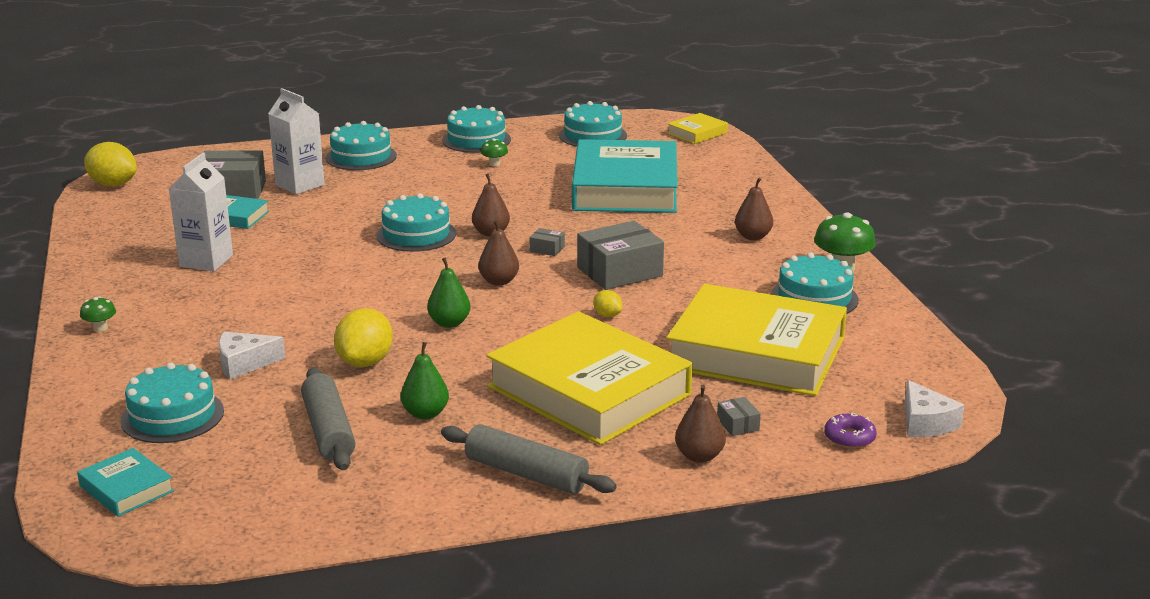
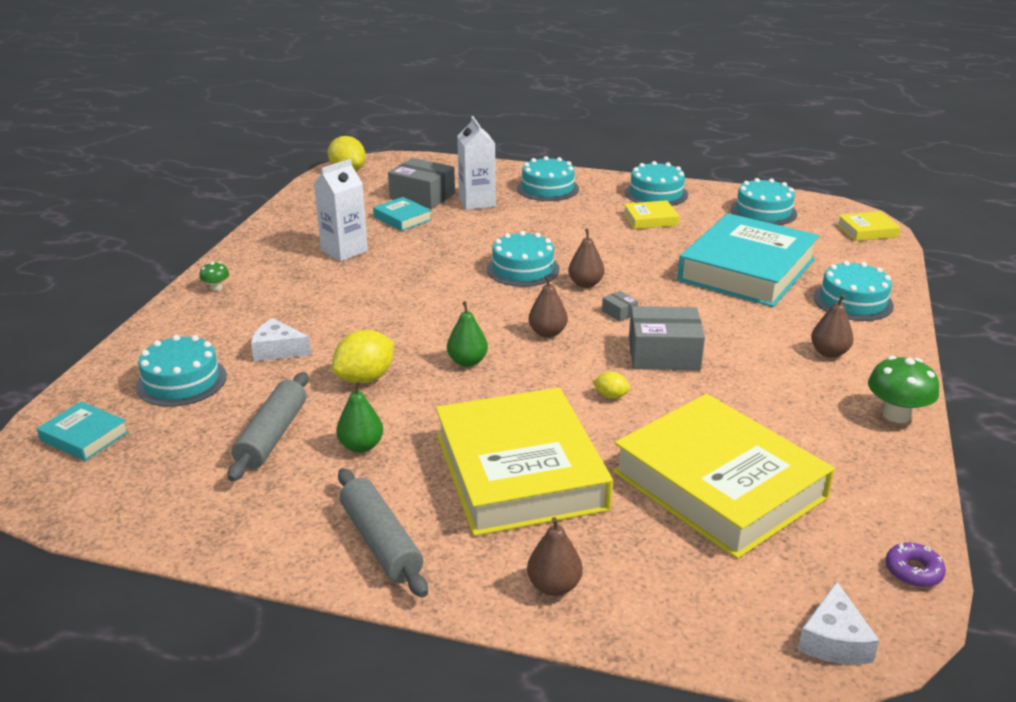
camera: 30 degrees right, 5 degrees up
turquoise book [77,448,174,517] -> turquoise book turned 45 degrees counterclockwise [37,401,129,461]
green mushroom [481,138,508,166] -> yellow book [623,200,679,229]
yellow lemon [593,290,622,317] -> yellow lemon turned 60 degrees counterclockwise [592,372,631,399]
grey box [717,397,761,436] -> none
turquoise cake [771,252,858,314] -> turquoise cake moved to [814,261,894,321]
purple donut [824,413,877,449] -> purple donut moved to [885,543,946,587]

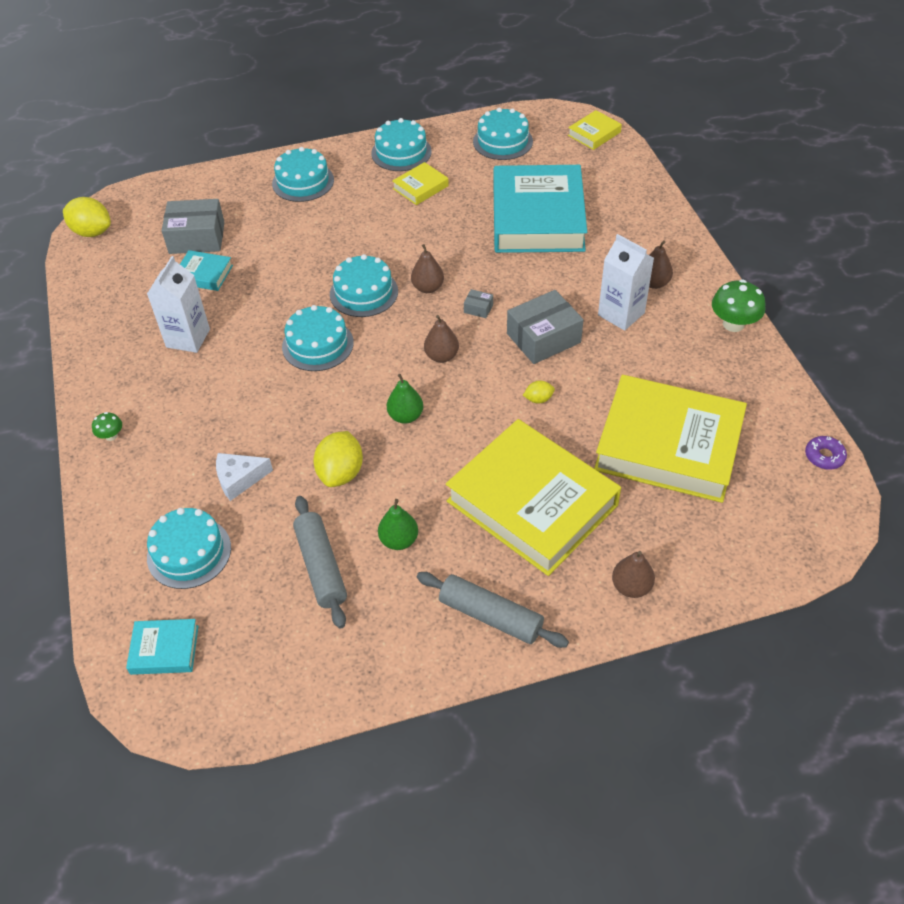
camera: 30 degrees left, 20 degrees up
white carton [457,116,496,210] -> white carton moved to [598,234,654,331]
white cheese [798,582,880,665] -> none
turquoise cake [814,261,894,321] -> turquoise cake moved to [282,305,354,371]

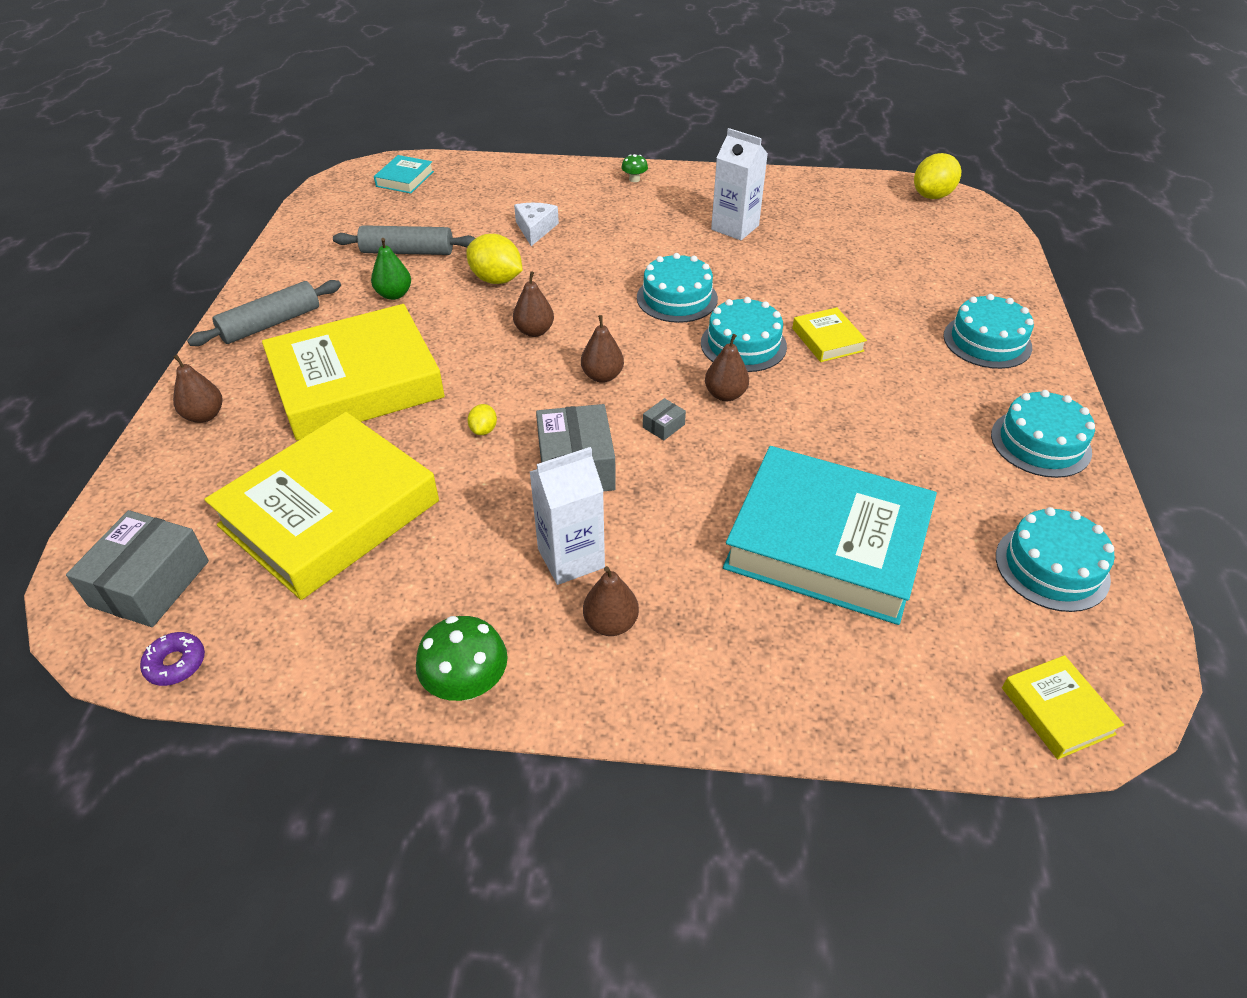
camera: 110 degrees right, 5 degrees down
turquoise cake [147,508,231,589] -> none
grey box [162,199,224,254] -> grey box moved to [66,510,209,627]
turquoise book [180,250,233,291] -> none
green pear [387,374,423,424] -> brown pear [513,271,554,337]
yellow book [392,162,449,205] -> yellow book moved to [792,307,867,362]

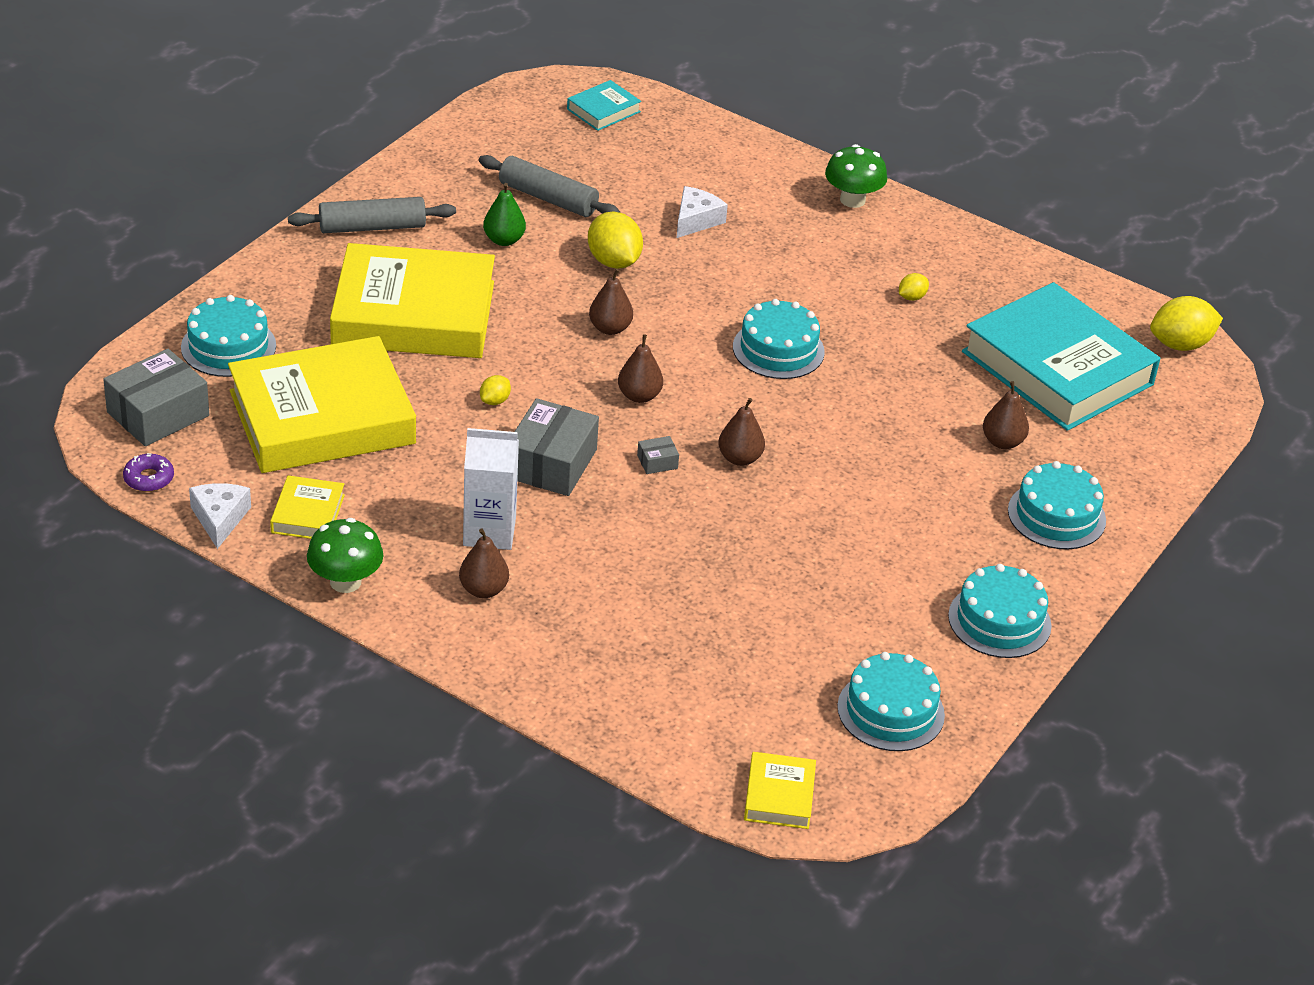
camera: 25 degrees right, 5 degrees down
brown pear [173,355,222,423] -> brown pear moved to [983,381,1029,449]
green mushroom [621,154,648,182] -> green mushroom [825,144,887,208], size x1.88
turquoise cake [701,297,787,372] -> turquoise cake moved to [181,295,276,377]
white carton [711,128,768,240] -> yellow lemon [899,273,929,301]
turquoise book [723,446,937,625] -> turquoise book moved to [962,282,1160,431]
yellow book [792,307,867,362] -> yellow book moved to [270,475,345,539]
none -> white cheese [189,483,251,549]

